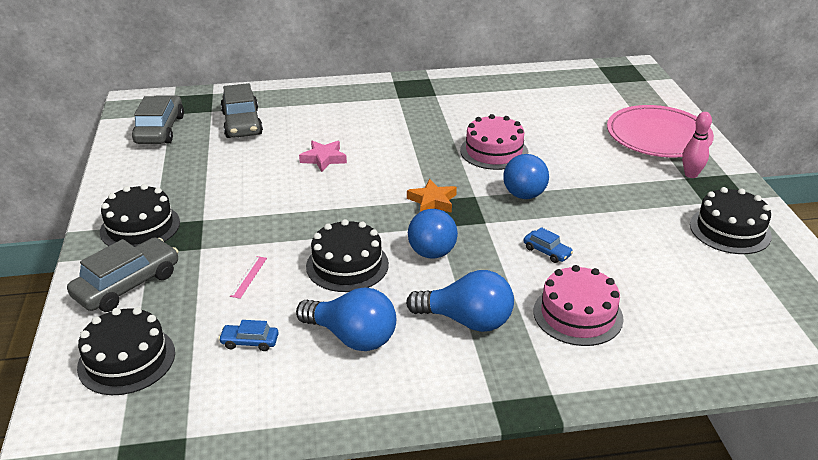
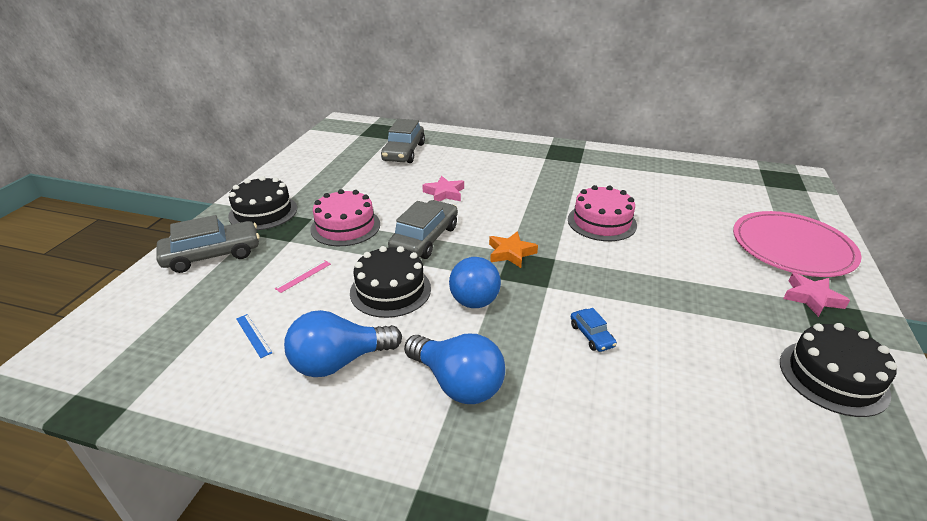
camera: 25 degrees right, 0 degrees up
black cake [77,307,175,395] -> none
grey car [132,95,184,144] -> grey car moved to [388,200,458,259]
blue car [219,320,279,351] -> blue ruler [236,314,272,358]
blue light bulb [296,287,396,351] -> blue light bulb turned 105 degrees clockwise [284,310,402,377]
blue ball [503,154,549,199] -> none
pink cake [533,265,624,346] -> pink cake moved to [310,189,380,246]
pink bowling pin [682,112,712,178] -> pink star [783,273,850,317]

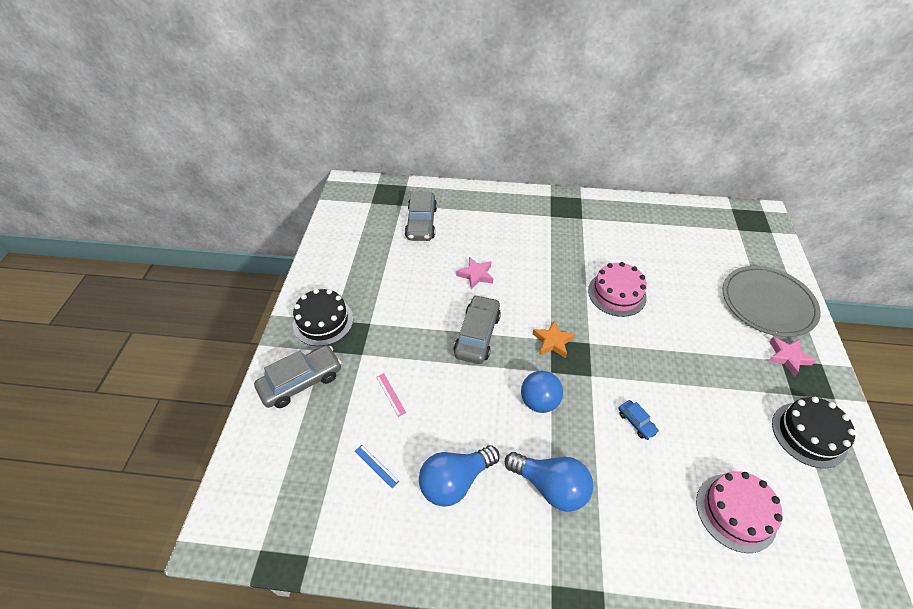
camera: 10 degrees left, 15 degrees up
pink ruler [275,260,331,293] -> pink ruler turned 60 degrees counterclockwise [376,373,406,417]
pink cake [310,189,380,246] -> pink cake moved to [696,471,783,553]
black cake [350,246,431,318] -> none
pink plate [733,211,862,277] -> grey plate [723,266,821,337]

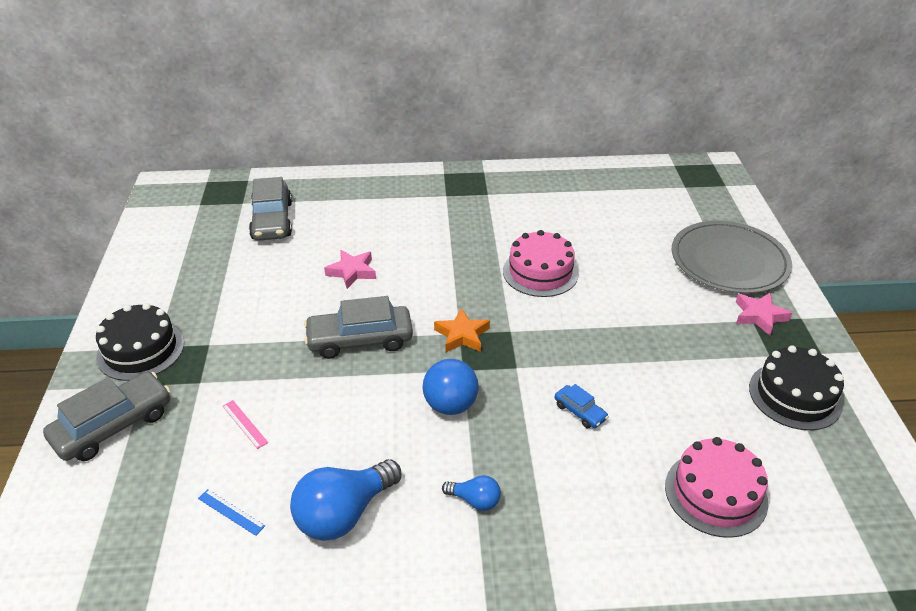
camera: 10 degrees left, 10 degrees down
grey car [454,295,501,364] -> grey car turned 105 degrees counterclockwise [304,296,413,359]
blue light bulb [505,452,593,512] -> blue light bulb [442,475,501,511], size x0.50

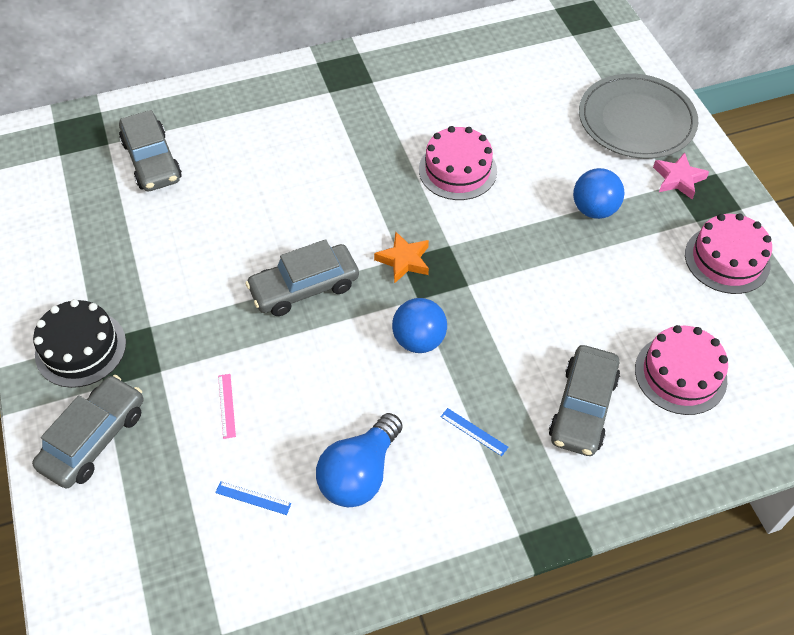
camera: 15 degrees left, 15 degrees up
pink ruler [223,400,268,449] -> pink ruler turned 45 degrees clockwise [218,374,236,439]
pink star [324,250,376,289] -> none
blue light bulb [442,475,501,511] -> blue ruler [441,408,508,456]
blue car [554,384,609,428] -> none
black cake [749,346,844,430] -> pink cake [685,213,772,294]
none -> grey car [549,345,620,456]
none -> blue ball [573,168,624,219]

